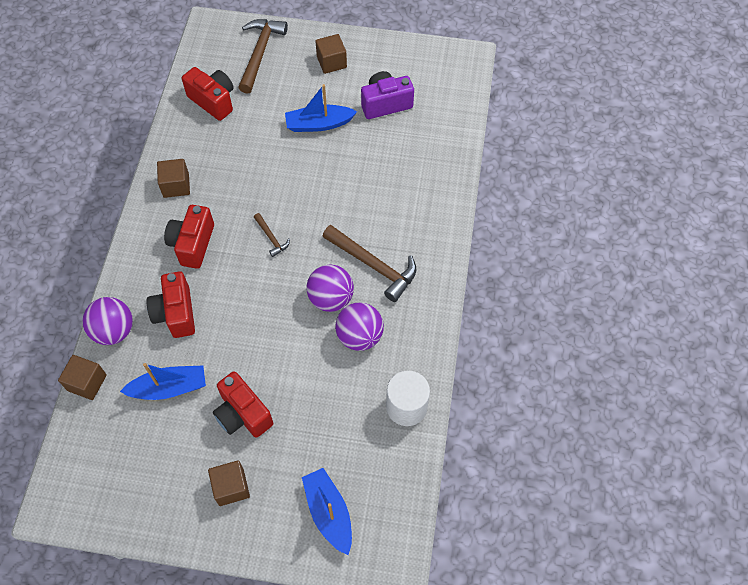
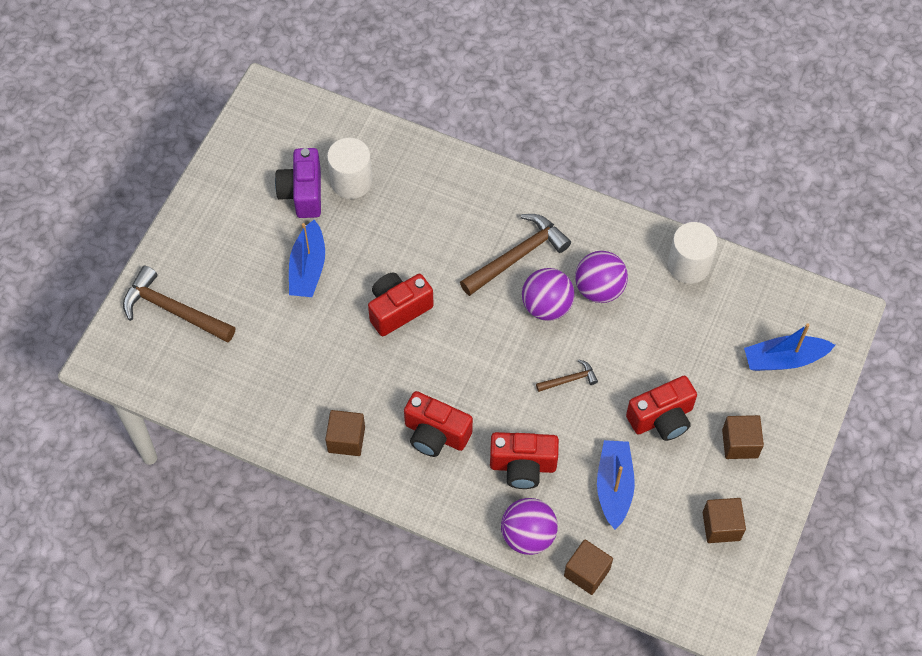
camera: 75 degrees left, 0 degrees up
red camera [182,67,234,121] -> red camera moved to [368,273,434,336]
brown hammer [254,213,290,257] -> brown hammer moved to [536,360,598,392]
brown cube [315,34,347,74] -> brown cube moved to [703,498,746,543]
none -> white cylinder [327,138,373,199]

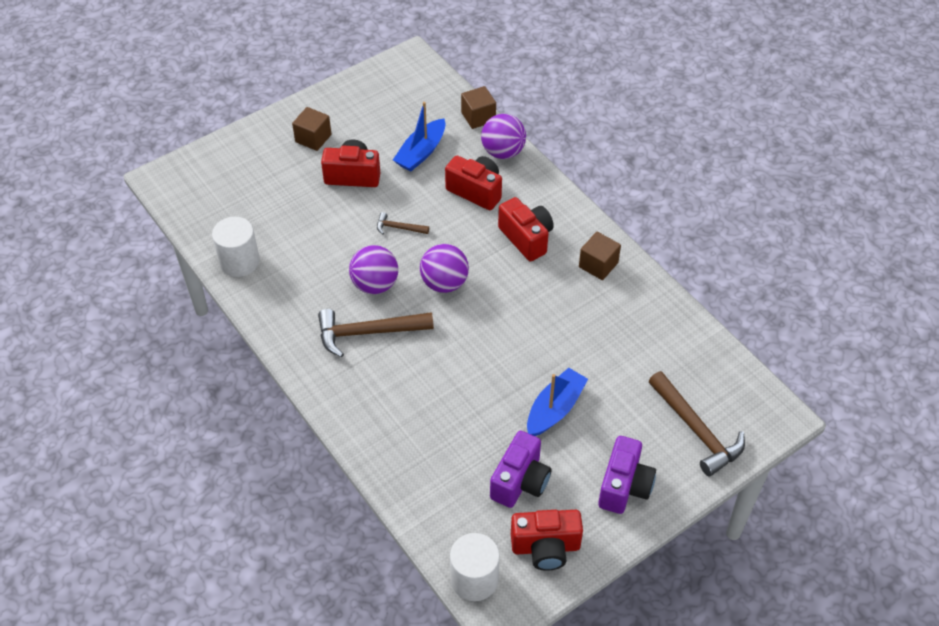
camera: 150 degrees left, 10 degrees down
white cylinder [327,138,373,199] -> white cylinder moved to [450,533,500,601]
red camera [368,273,434,336] -> red camera moved to [511,510,583,571]
purple ball [575,251,628,303] -> purple ball moved to [420,244,469,293]
brown cube [703,498,746,543] -> none
blue boat [744,323,835,371] -> none
none -> purple camera [598,436,656,514]

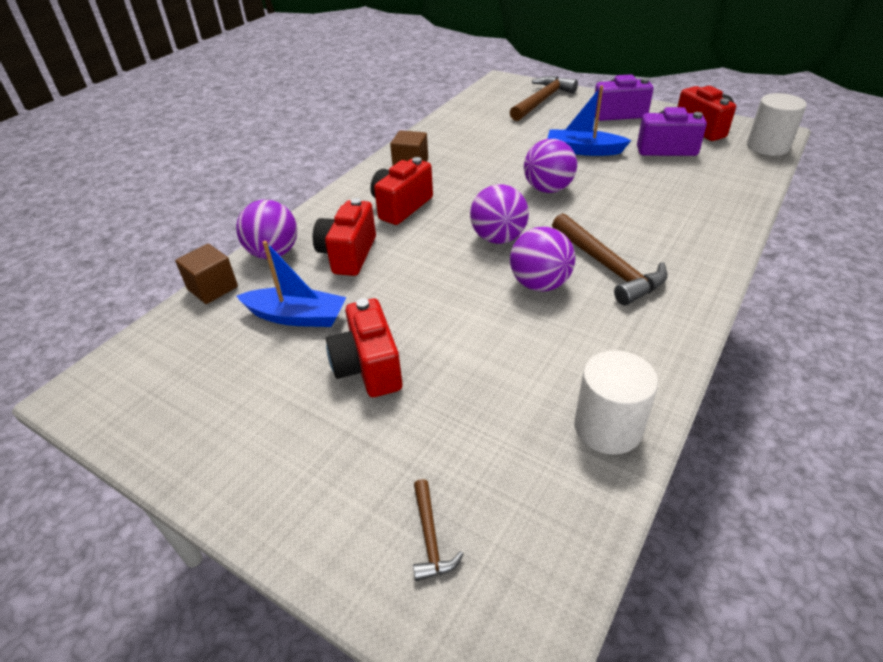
camera: 110 degrees left, 10 degrees down
brown cube [292,107,331,151] -> none
brown hammer [377,212,429,235] -> brown hammer moved to [413,479,464,581]
none -> purple ball [524,139,577,193]

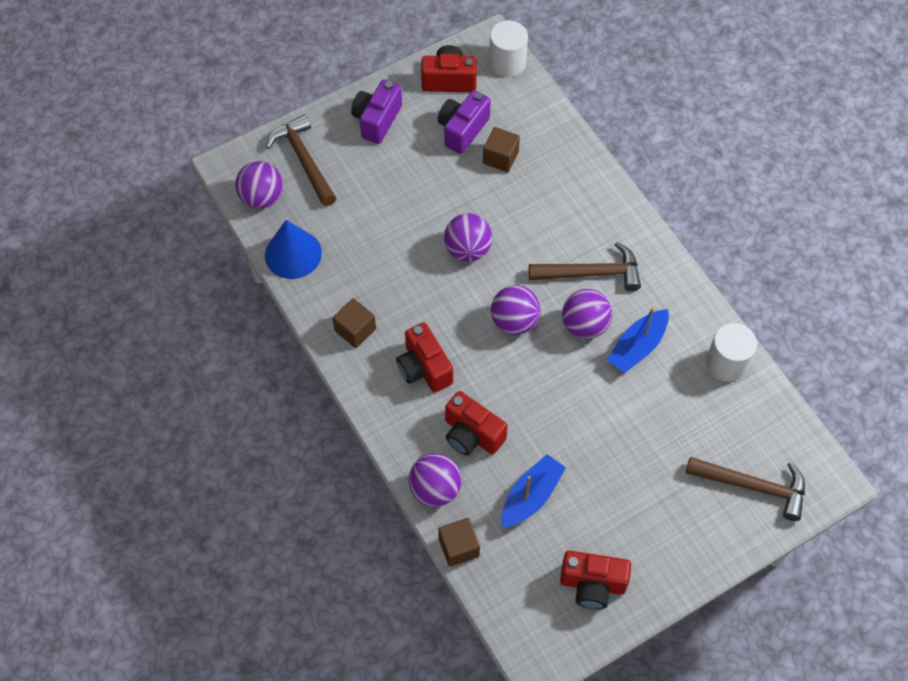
camera: 65 degrees left, 20 degrees up
red camera [326,298,402,397] -> red camera moved to [560,551,631,609]
brown hammer [413,479,464,581] -> brown hammer [686,457,805,521], size x2.02
blue boat [547,85,631,156] -> blue boat moved to [607,307,669,373]
none -> purple ball [235,161,283,209]
none -> blue cone [265,220,322,279]
none -> brown cube [483,127,520,172]

